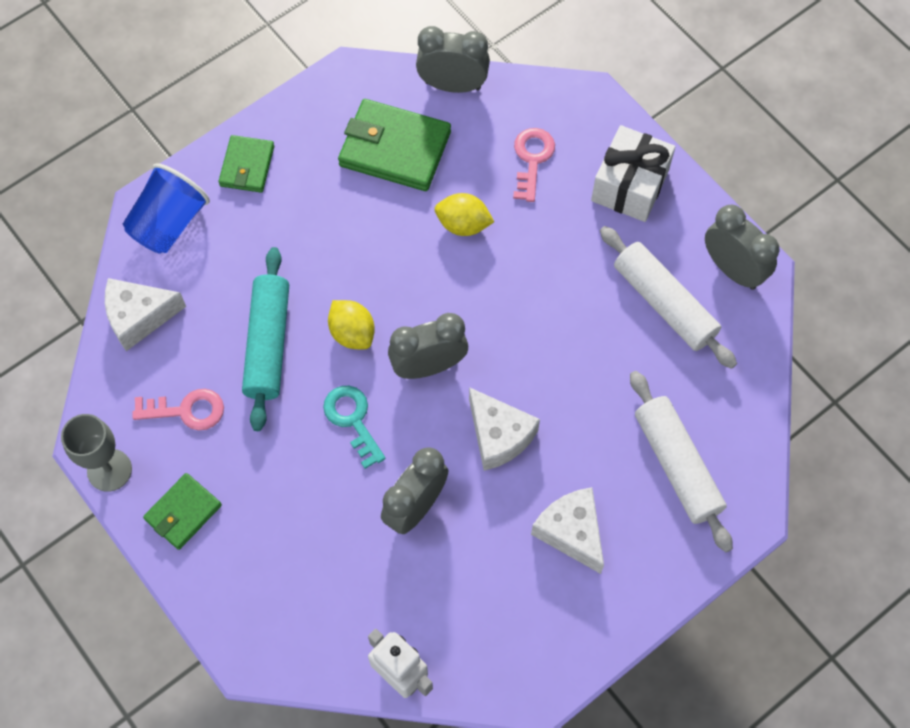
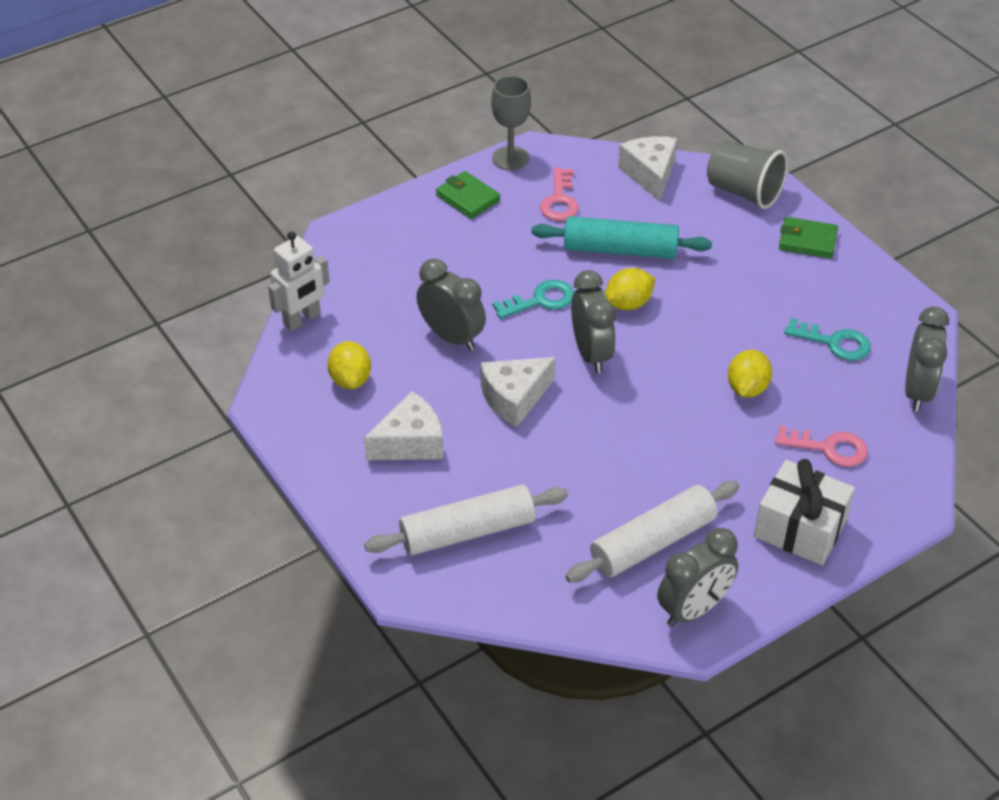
camera: 95 degrees right, 20 degrees down
blue cup [123,163,210,254] -> grey cup [707,140,788,209]
green wallet [338,99,451,191] -> turquoise key [784,318,871,361]
none -> yellow lemon [327,341,371,389]

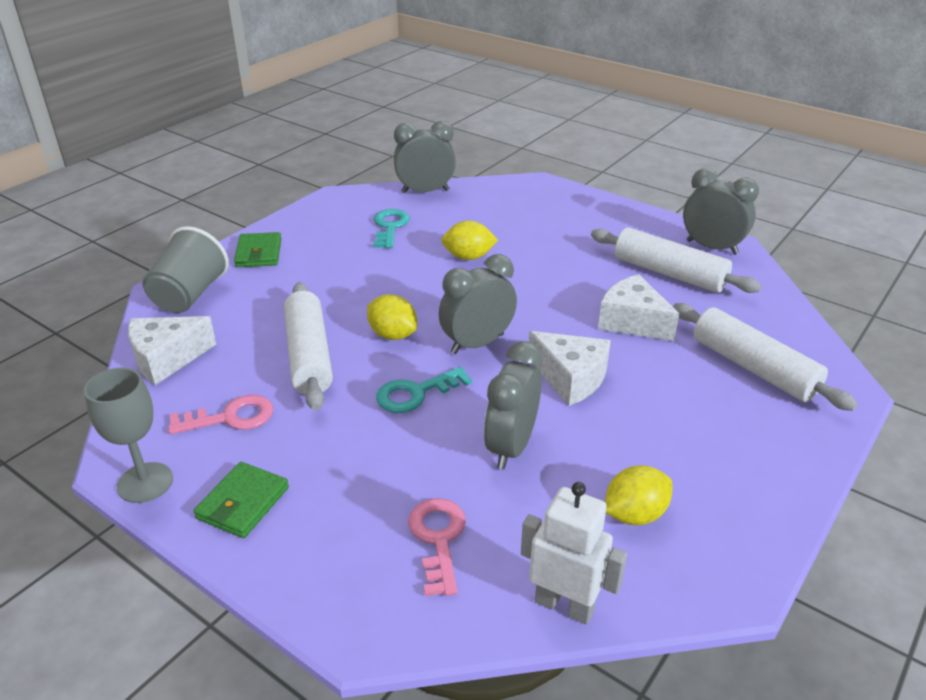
camera: 110 degrees left, 10 degrees down
white cheese [364,391,443,460] -> white cheese moved to [598,274,679,341]
turquoise key [492,280,574,319] -> turquoise key turned 75 degrees counterclockwise [376,367,472,413]
turquoise rolling pin [531,216,712,259] -> white rolling pin [284,282,333,411]
white gift [754,459,855,565] -> none
pink key [775,426,868,467] -> pink key moved to [408,499,466,596]

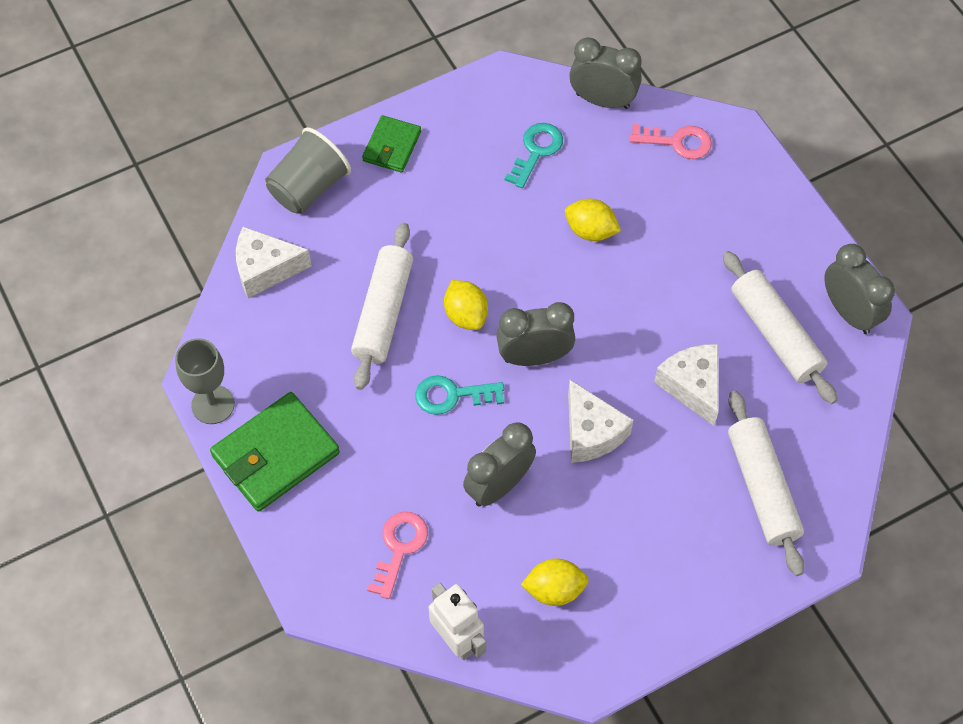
camera: 25 degrees right, 25 degrees up
pink key [168,395,273,434] -> pink key moved to [630,124,712,159]
green wallet [194,462,289,538] -> green wallet [210,392,340,512], size x1.70

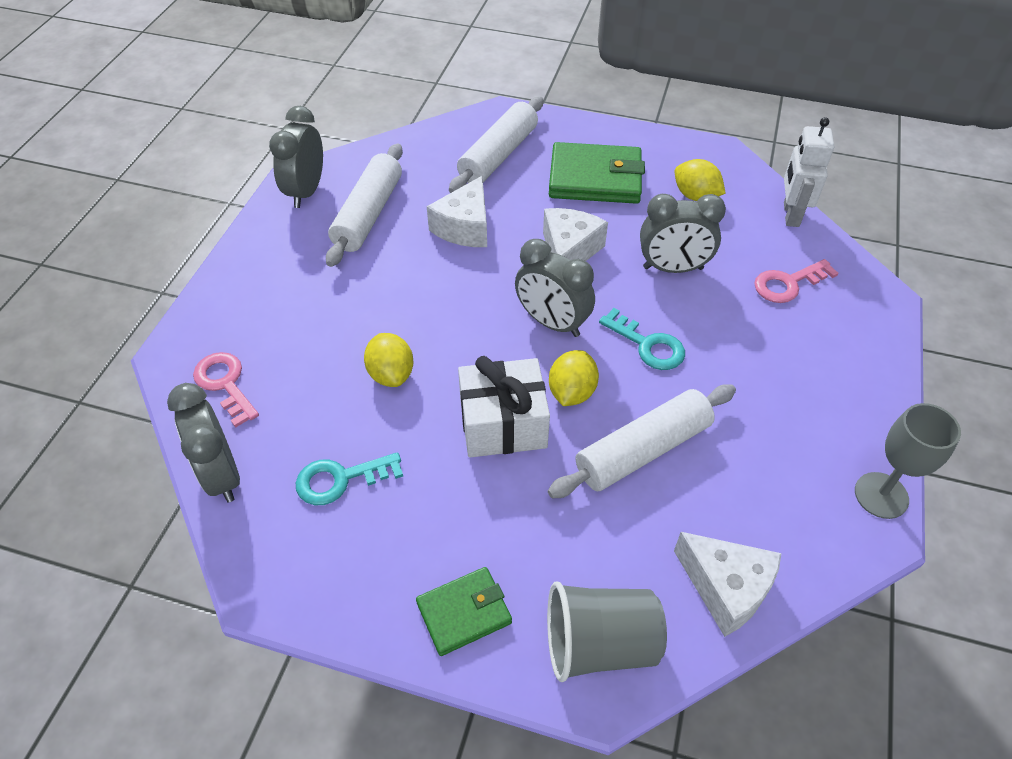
camera: 135 degrees left, 10 degrees down
green wallet [210,392,340,512] -> green wallet moved to [549,142,645,204]
none -> white gift [458,356,550,458]

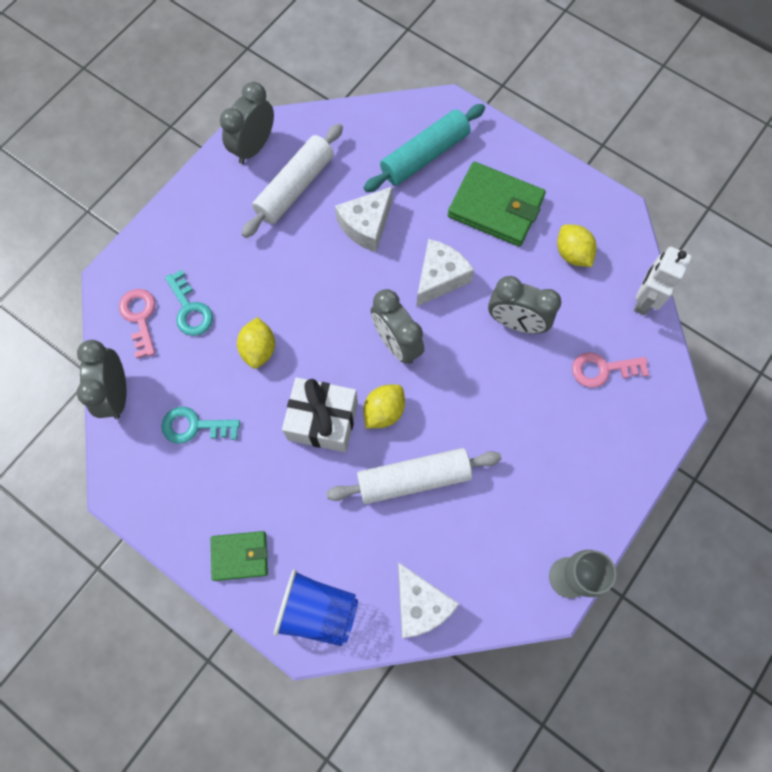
camera: 20 degrees right, 20 degrees up
white rolling pin [449,96,543,193] -> turquoise rolling pin [364,104,485,192]
grey cup [547,581,667,682] -> blue cup [274,569,358,646]
turquoise key [599,308,685,370] -> turquoise key moved to [165,270,213,336]

